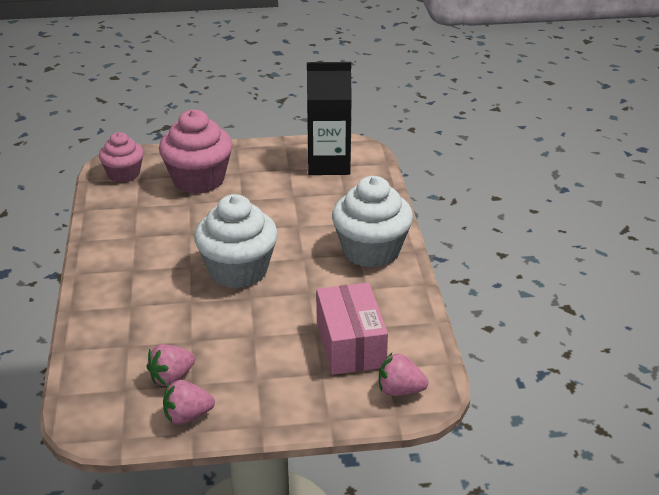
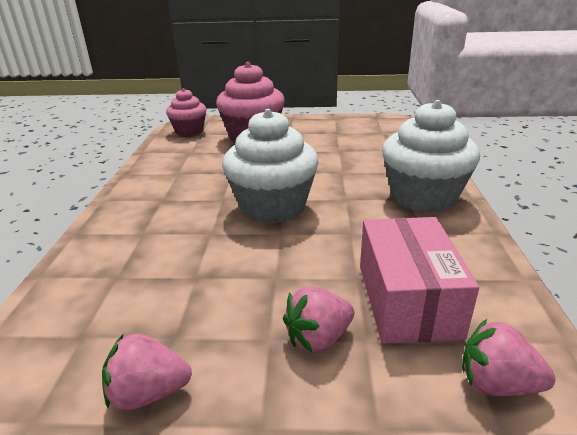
camera: 10 degrees right, 5 degrees down
pink strawberry [146,344,195,386] -> pink strawberry moved to [283,286,354,353]
black carton [307,62,352,175] -> none

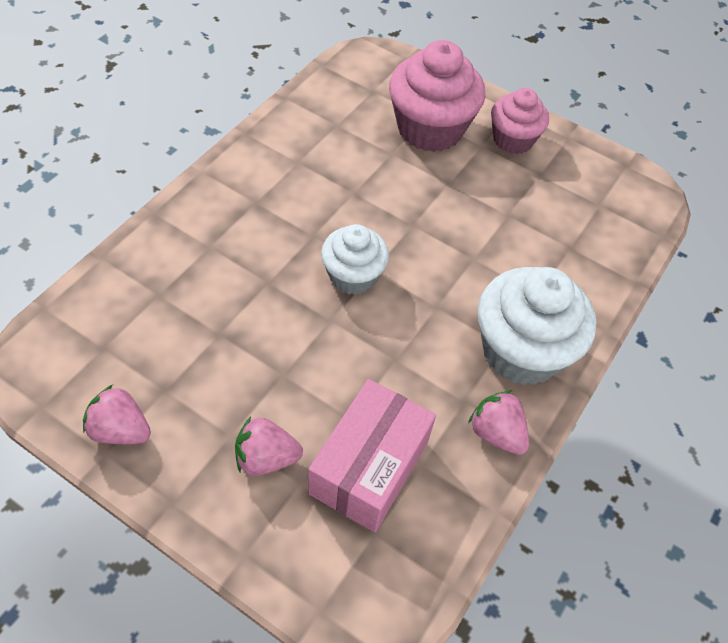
camera: 25 degrees right, 25 degrees up
pink cupcake [166,88,206,136] -> pink cupcake moved to [491,88,549,154]
white cupcake [222,109,319,224] -> white cupcake [321,224,389,295], size x0.61
pink strawberry [462,319,556,396] -> pink strawberry moved to [468,391,529,455]

